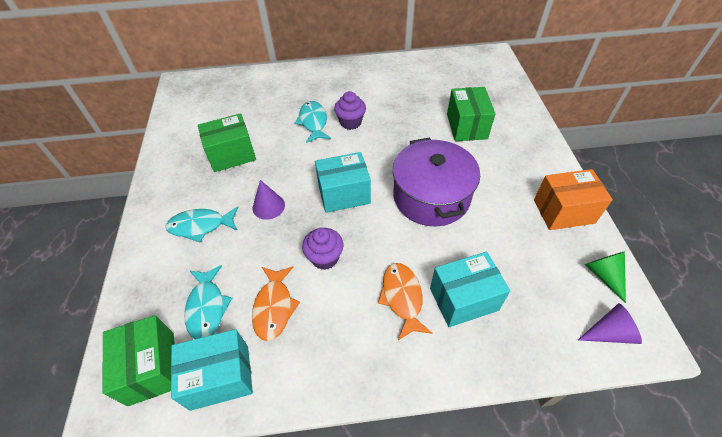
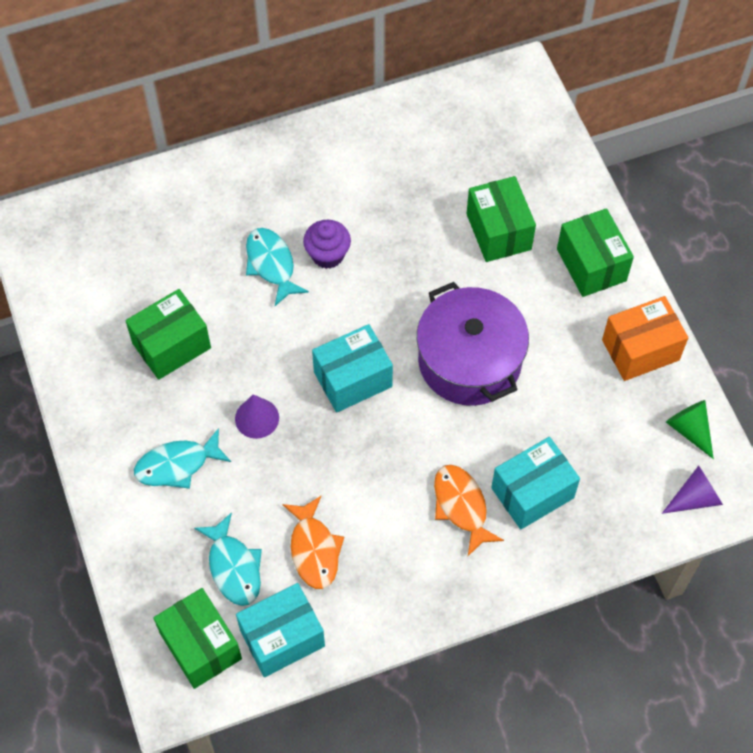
camera: 15 degrees left, 10 degrees up
purple cupcake [302,228,344,270] -> none
none -> green box [557,208,634,297]

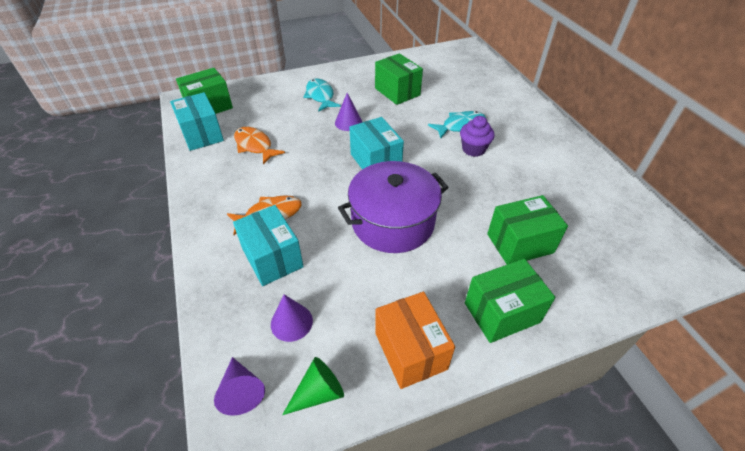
camera: 90 degrees right, 15 degrees down
turquoise fish [194,512,262,606] -> none
orange fish [282,496,344,589] -> orange fish turned 60 degrees clockwise [234,127,285,165]
none -> purple cone [271,294,313,342]

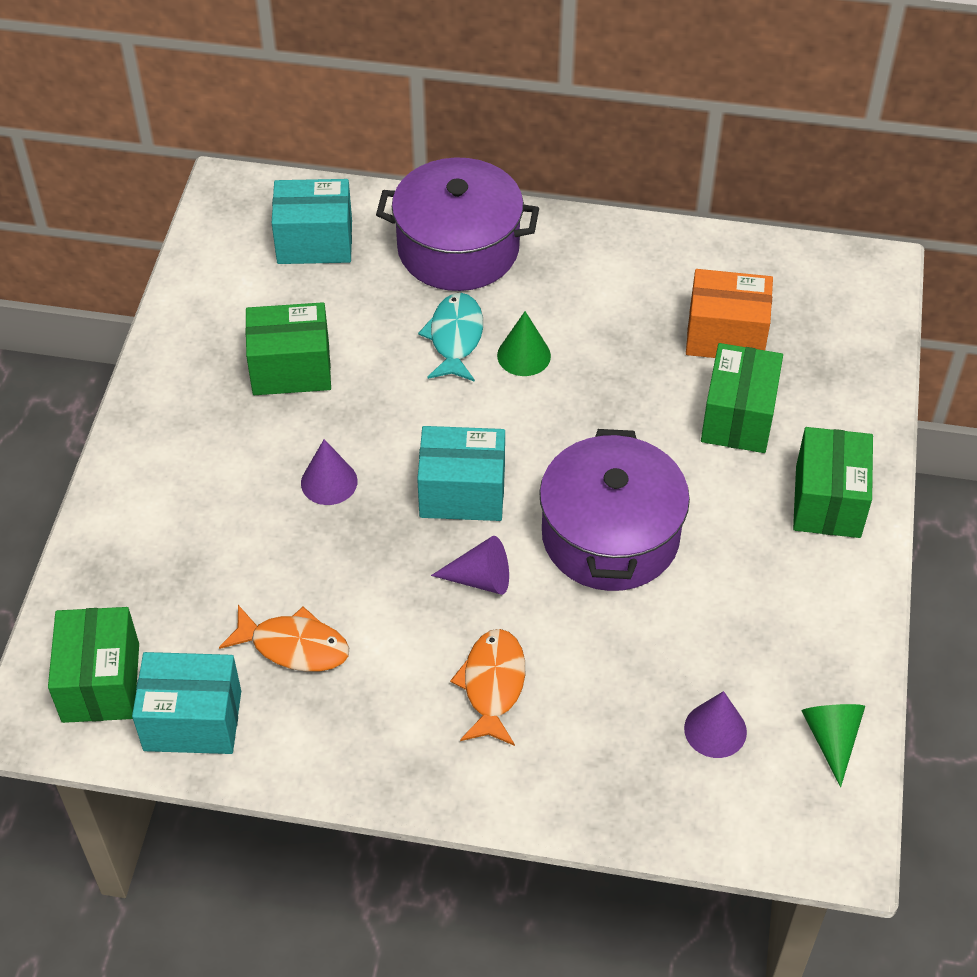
camera: 60 degrees left, 5 degrees up
purple cone [214,357,265,416] -> purple cone moved to [431,536,509,595]
turquoise box [233,205,304,286] -> turquoise box moved to [272,179,352,264]
orange fish [234,127,285,165] -> orange fish turned 150 degrees counterclockwise [219,605,349,672]
turquoise fish [303,78,341,112] -> none
orange box [375,292,455,389] -> orange box moved to [686,269,773,358]
purple cupcake [460,116,495,157] -> green cone [497,311,551,376]
none -> purple pot [376,157,539,291]

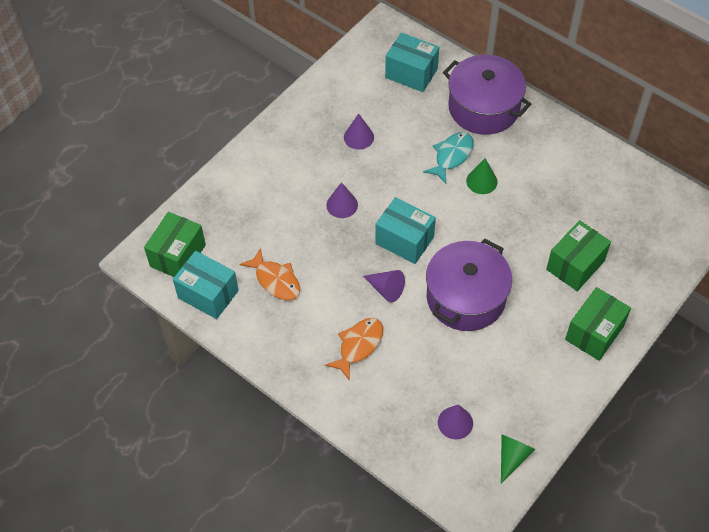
camera: 30 degrees right, 5 degrees up
green box [245,302,331,395] -> purple cone [344,114,374,150]
orange box [686,269,773,358] -> none

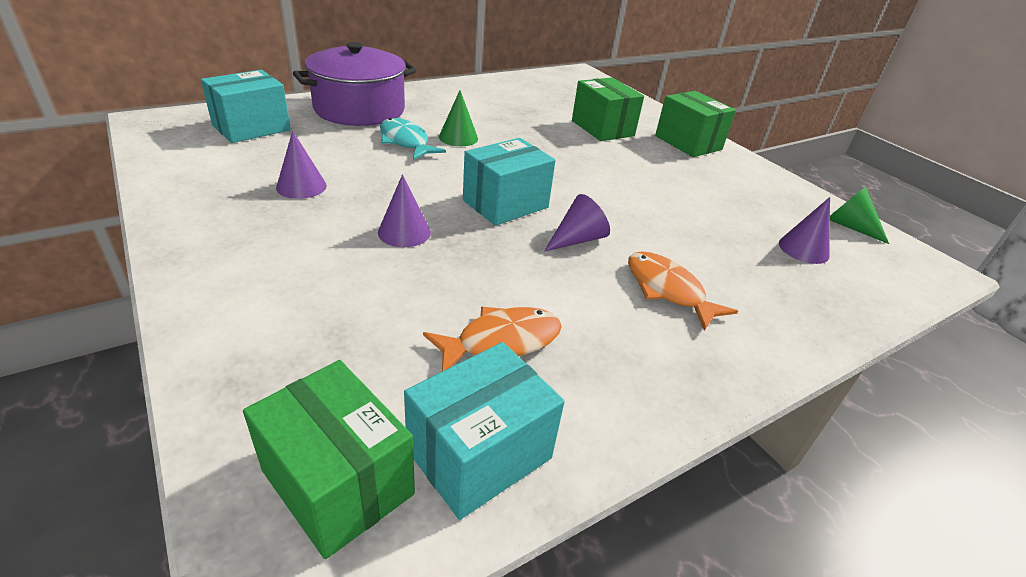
camera: 75 degrees left, 20 degrees down
purple pot [426,239,512,331] -> none

